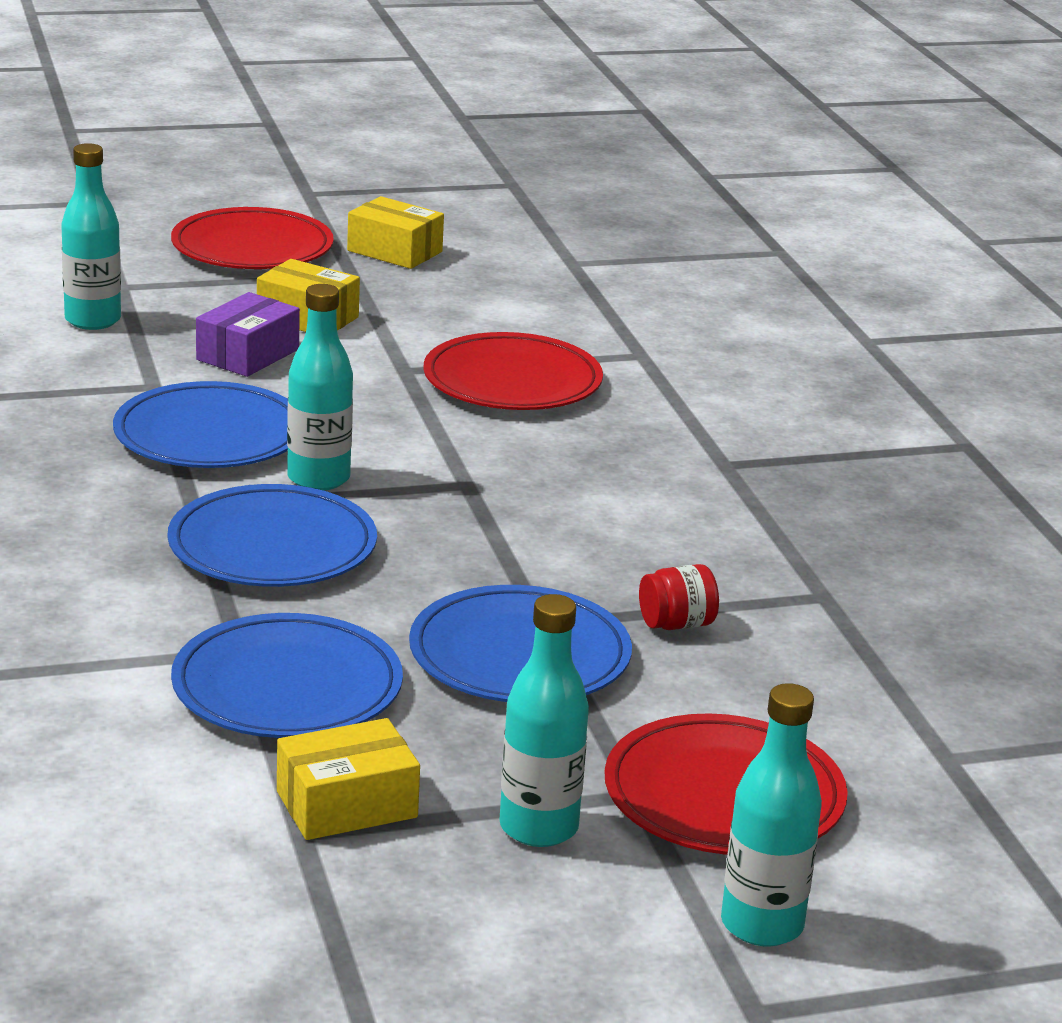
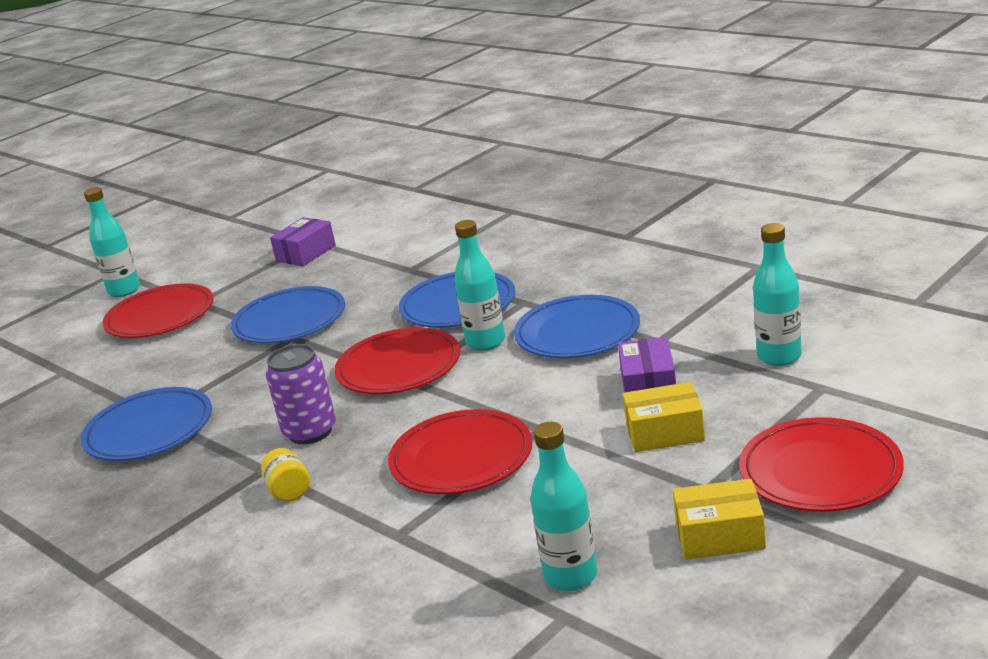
camera: 155 degrees right, 0 degrees up
blue plate [171,613,403,738] -> blue plate moved to [81,387,212,461]
yellow box [277,718,420,840] -> purple box [270,217,336,266]
turquoise bottle [499,594,589,847] -> turquoise bottle moved to [531,422,597,591]
red jar [639,564,719,630] -> none
none -> yellow jar [261,448,310,502]
none -> purple can [266,344,336,444]
none -> red plate [334,328,460,394]

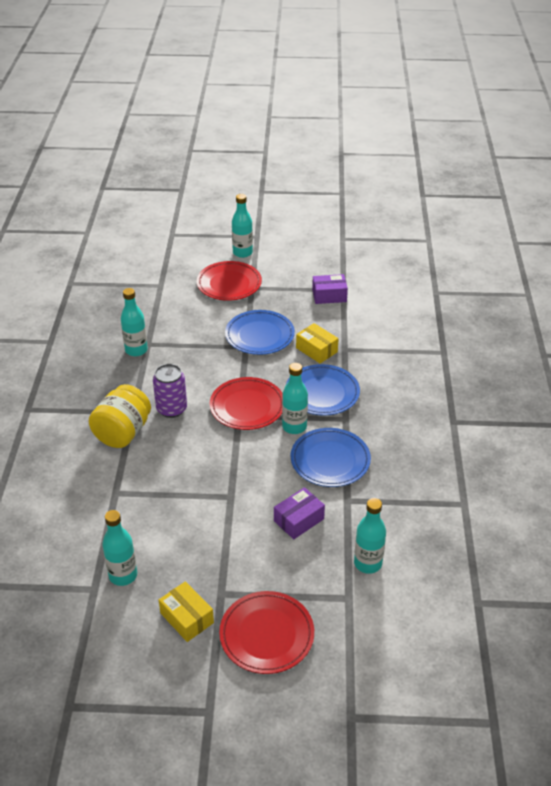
camera: 45 degrees right, 15 degrees up
blue plate [81,387,212,461] -> turquoise bottle [121,288,148,356]
yellow jar [261,448,310,502] -> yellow jar [89,384,151,448], size x2.12
red plate [388,409,532,494] -> none
yellow box [623,382,705,452] -> yellow box moved to [296,323,338,364]

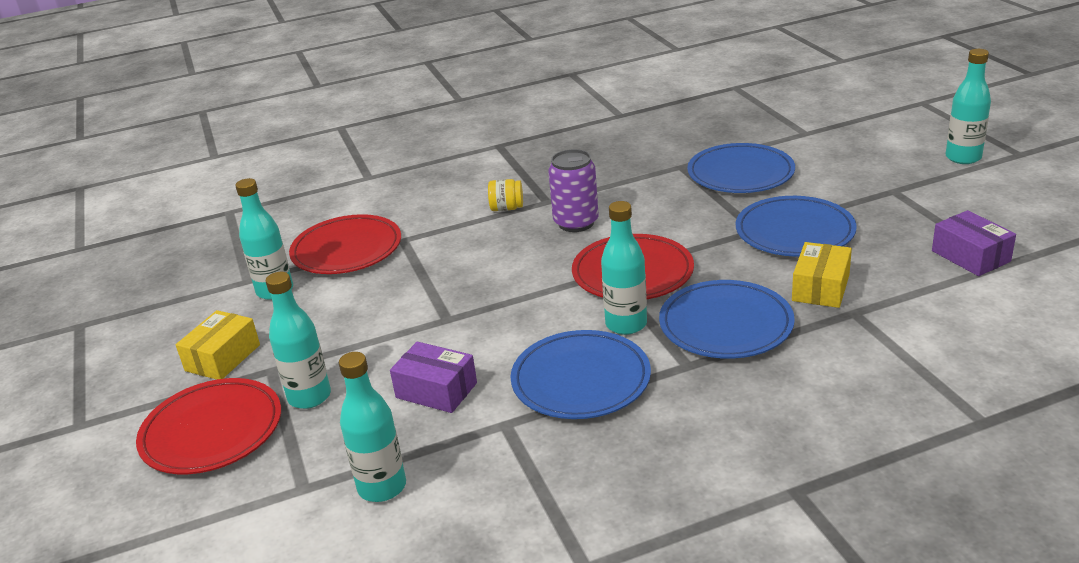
camera: 70 degrees right, 10 degrees down
yellow jar [89,384,151,448] -> yellow jar [488,179,523,211], size x0.47
turquoise bottle [121,288,148,356] -> turquoise bottle moved to [266,272,331,409]
red plate [196,261,262,301] -> red plate moved to [289,214,401,274]
none -> blue plate [687,143,795,193]

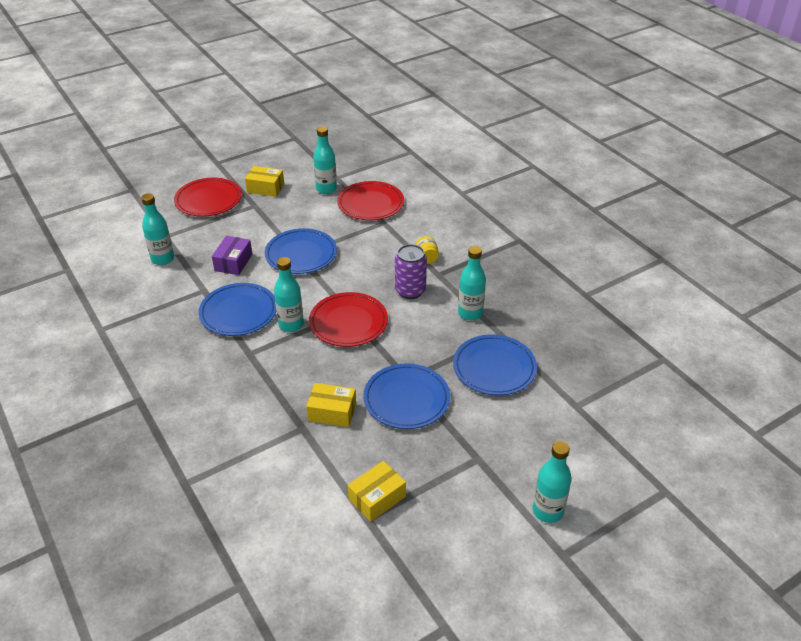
camera: 75 degrees right, 10 degrees up
turquoise bottle [266,272,331,409] -> turquoise bottle moved to [458,246,486,320]
blue plate [659,280,795,359] -> blue plate moved to [265,228,337,274]
purple box [932,210,1016,276] -> yellow box [348,461,406,522]

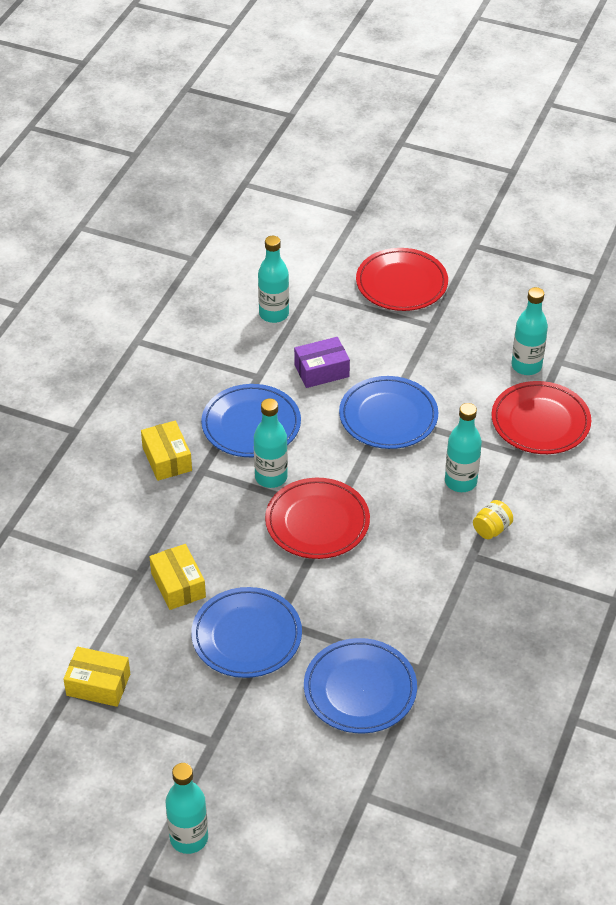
camera: 55 degrees right, 5 degrees up
yellow box [245,166,284,197] -> yellow box moved to [141,421,192,481]
purple can [395,244,427,299] -> none
turquoise bottle [458,246,486,320] -> turquoise bottle moved to [445,403,482,492]

